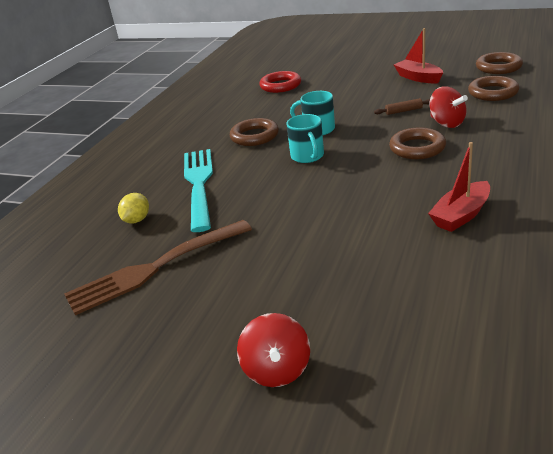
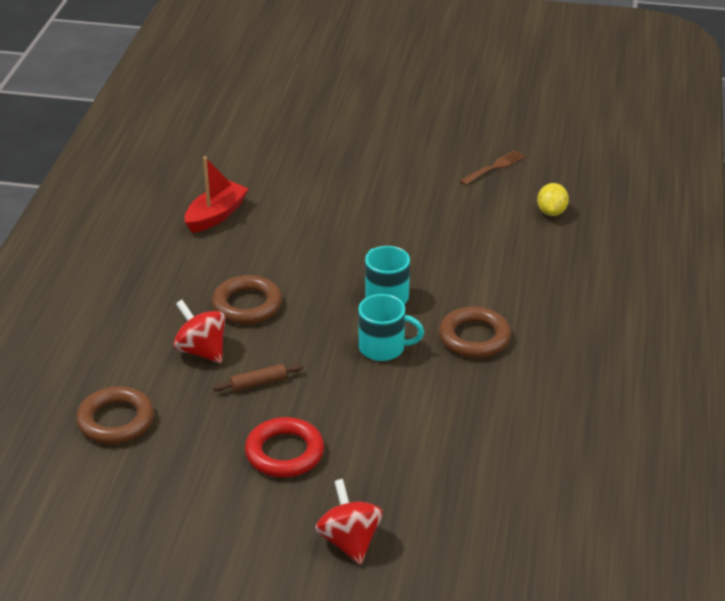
camera: 165 degrees right, 5 degrees up
brown fork [64,220,252,315] -> brown fork [460,150,526,185], size x0.46
turquoise fork [184,149,213,232] -> none
red spinning top [237,313,310,387] -> red spinning top moved to [315,479,383,565]
red ring [259,71,301,93] -> red ring moved to [245,417,324,478]
red boat [394,28,443,83] -> none
brown ring [476,52,523,74] -> none

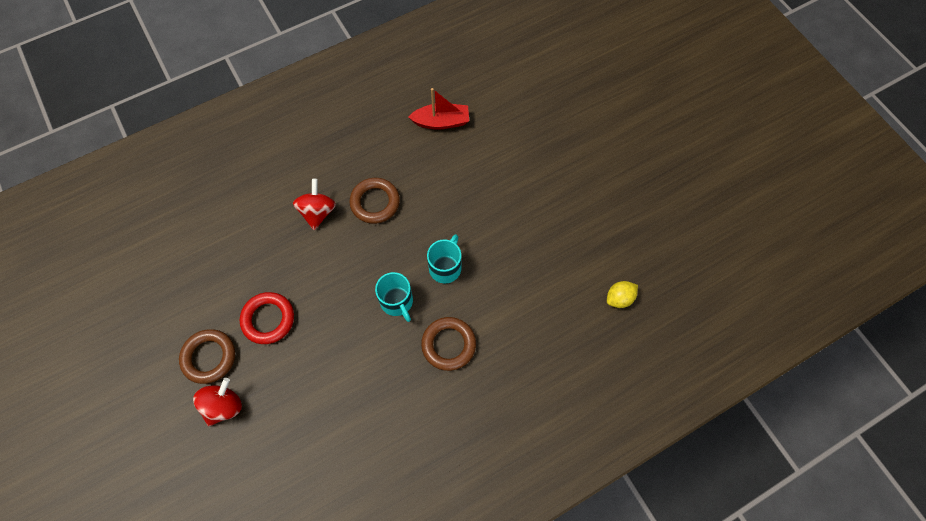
camera: 50 degrees right, 30 degrees up
brown ring [76,386,154,444] -> brown ring moved to [179,329,235,384]
brown rolling pin [213,364,303,392] -> none
brown fork [460,150,526,185] -> none

